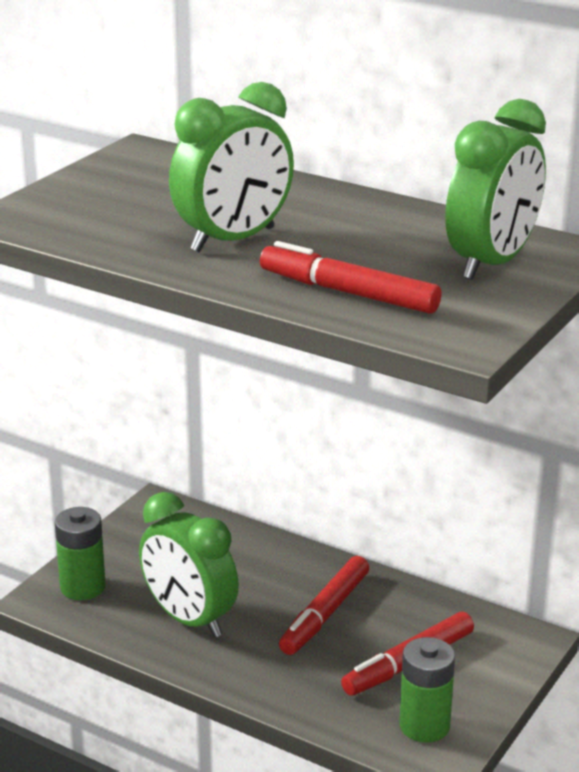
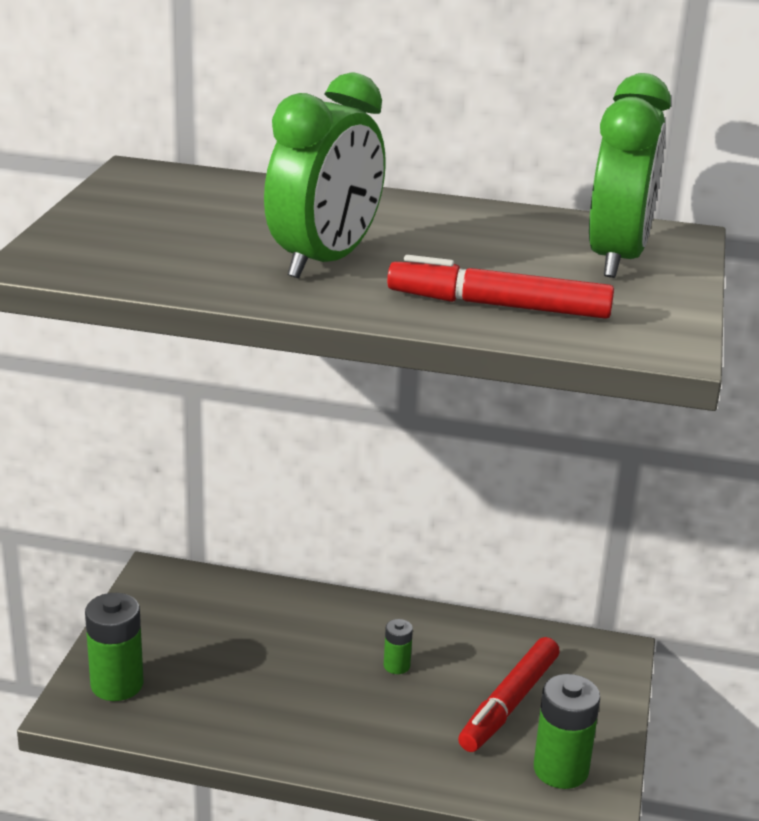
camera: 20 degrees left, 0 degrees up
green clock [139,492,239,637] -> none
red marker [279,556,369,655] -> green battery [384,619,413,674]

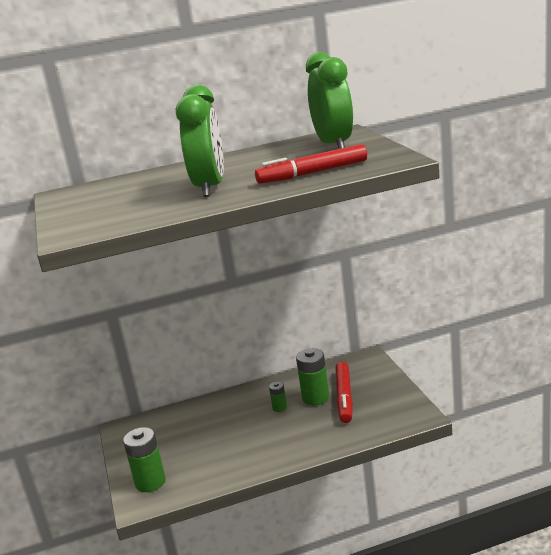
camera: 25 degrees left, 5 degrees down
green battery [534,674,600,789] -> green battery moved to [296,348,329,405]

